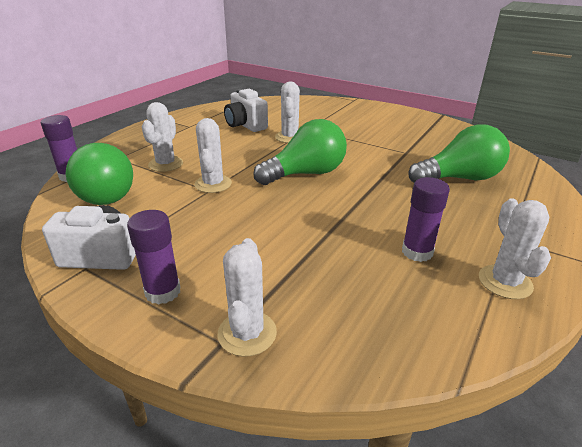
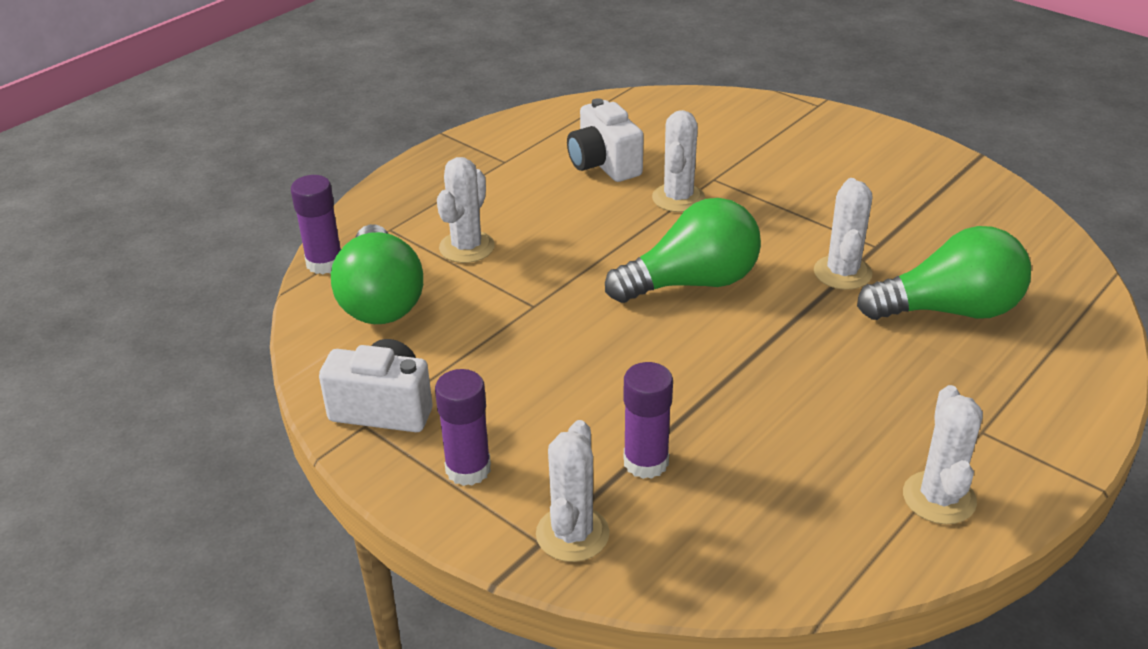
camera: 10 degrees right, 5 degrees up
white cactus [194,118,232,193] -> white cactus moved to [814,178,872,290]
purple glue stick [402,177,450,262] -> purple glue stick moved to [623,362,673,479]

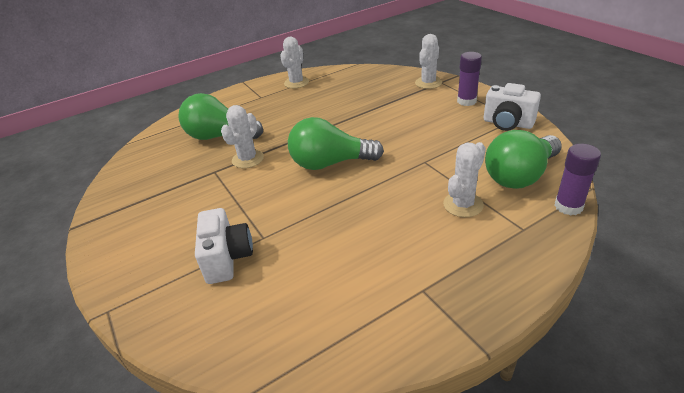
camera: 160 degrees left, 0 degrees up
green light bulb [331,224,423,324] -> green light bulb turned 135 degrees counterclockwise [485,130,562,189]
white camera [567,98,644,182] -> white camera moved to [195,208,253,284]
purple glue stick [623,362,673,479] -> none
white cactus [652,110,705,212] -> none

